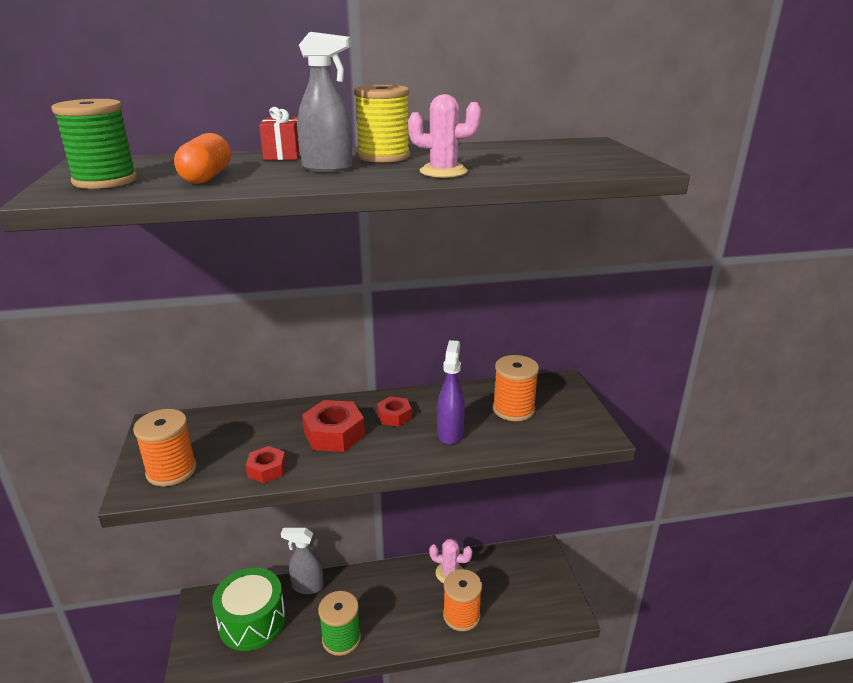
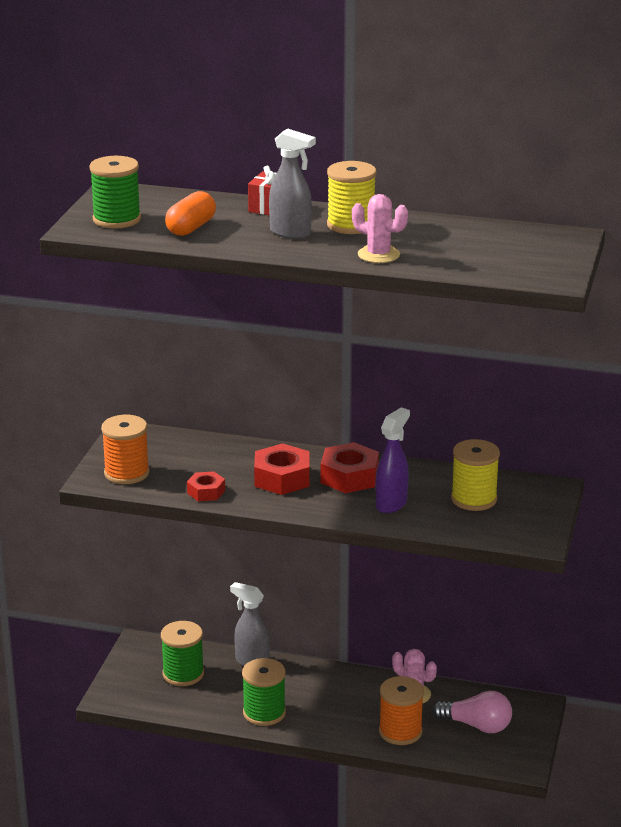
camera: 25 degrees right, 0 degrees up
green drum [212,568,286,651] -> green spool [161,621,204,686]
red nut [377,396,412,427] -> red nut [321,442,379,493], size x1.67
orange spool [493,355,539,421] -> yellow spool [451,439,500,511]
none -> pink light bulb [432,691,512,733]

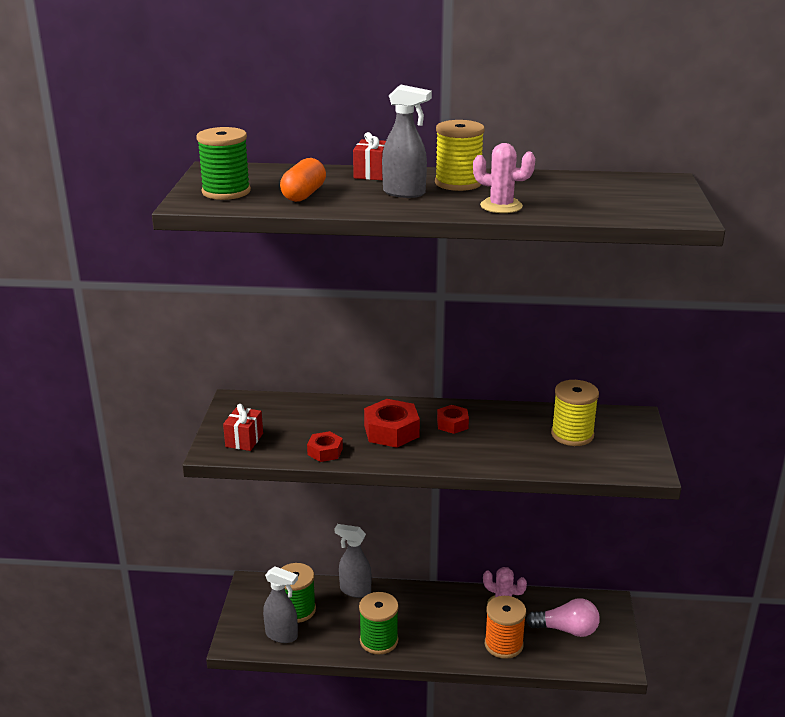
camera: 10 degrees left, 0 degrees up
orange spool [101,415,149,484] -> red gift [223,404,263,451]
red nut [321,442,379,493] -> red nut [437,405,469,434], size x0.60
purple spray bottle [376,408,410,513] -> none
none -> grey spray bottle [263,566,298,643]

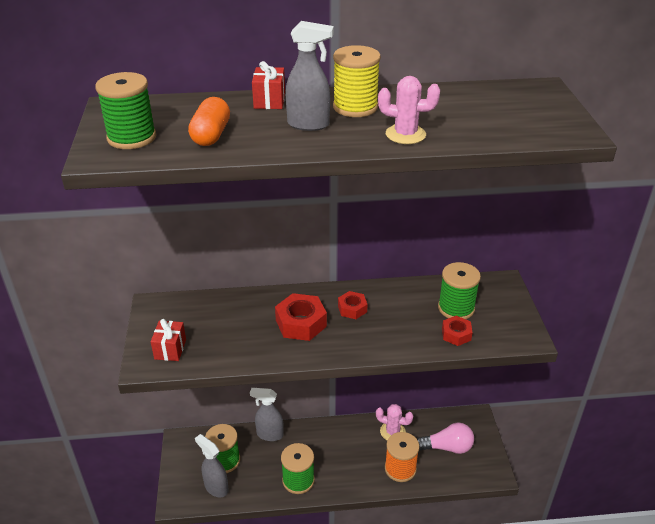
camera: 10 degrees left, 10 degrees up
grey spray bottle [263,566,298,643] -> grey spray bottle turned 150 degrees counterclockwise [195,434,229,497]
red nut [307,431,343,462] -> red nut moved to [442,316,473,346]
yellow spool [551,380,599,446] -> green spool [438,262,481,319]

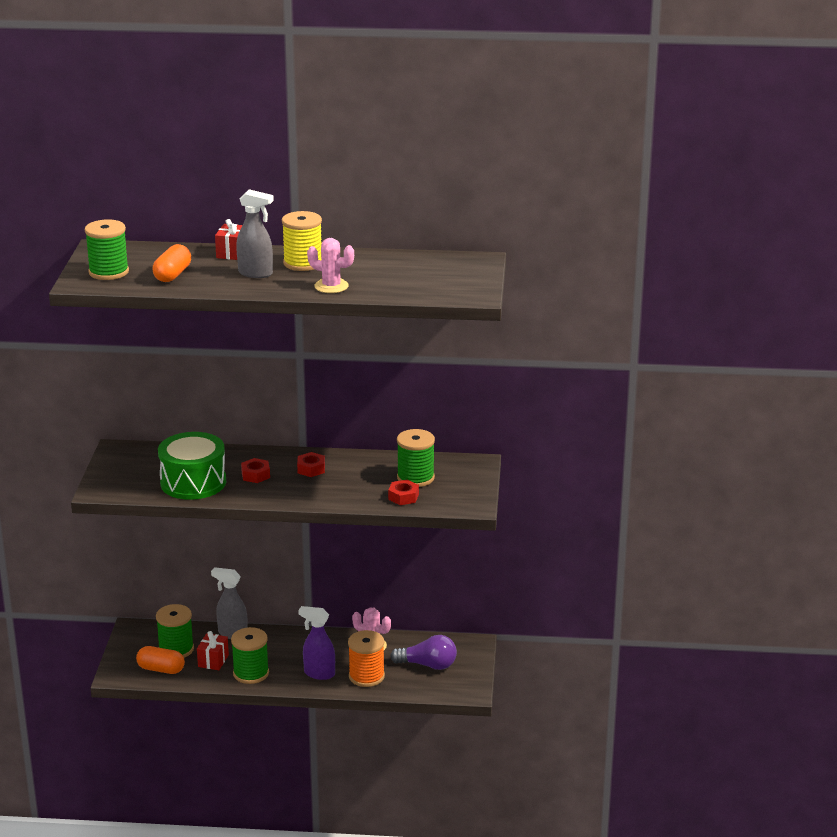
camera: 10 degrees right, 10 degrees down
red gift [151,319,186,361] -> red gift moved to [197,631,229,670]
grey spray bottle [195,434,229,497] -> orange capsule [136,646,185,674]
red nut [275,293,327,341] -> red nut [241,458,270,483], size x0.60
pink light bulb [417,422,474,454] -> purple light bulb [390,635,457,670]
none -> green drum [158,432,226,500]
none -> purple spray bottle [298,606,335,680]

